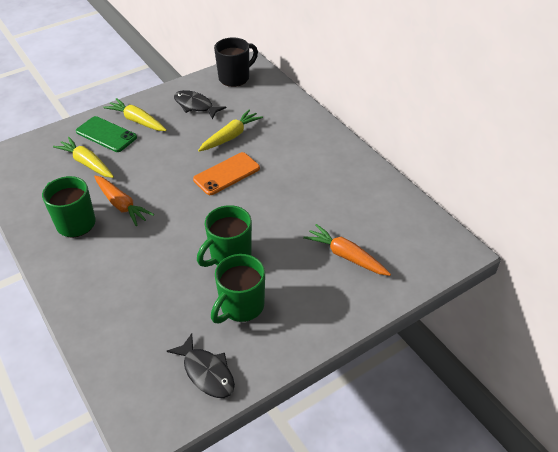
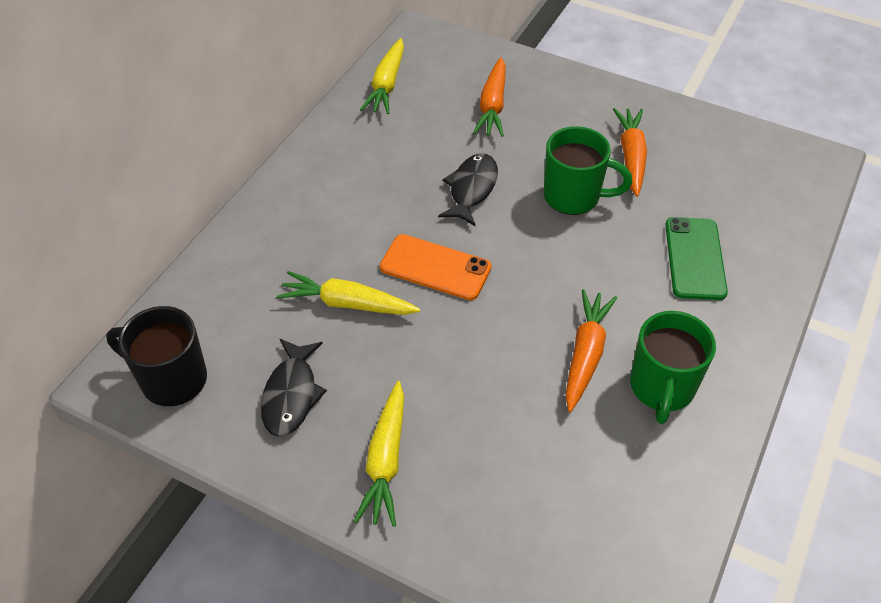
camera: 120 degrees left, 5 degrees up
yellow carrot [53,137,114,178] -> yellow carrot moved to [360,38,404,114]
green phone [76,116,137,152] -> green phone moved to [665,217,728,300]
black fish [167,333,235,398] -> black fish moved to [438,153,498,227]
green mug [211,254,265,323] -> orange carrot [613,108,647,197]

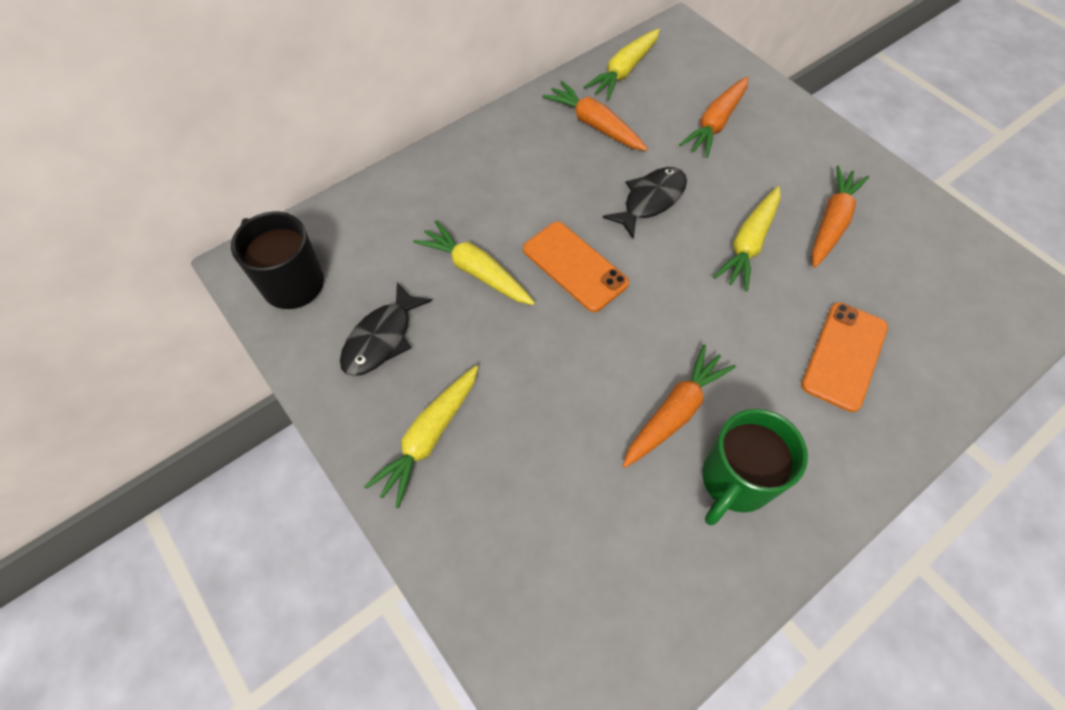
camera: 25 degrees right, 10 degrees up
green mug [544,126,632,215] -> yellow carrot [713,186,780,292]
green phone [665,217,728,300] -> orange phone [801,302,888,412]
none -> orange carrot [542,81,648,151]

